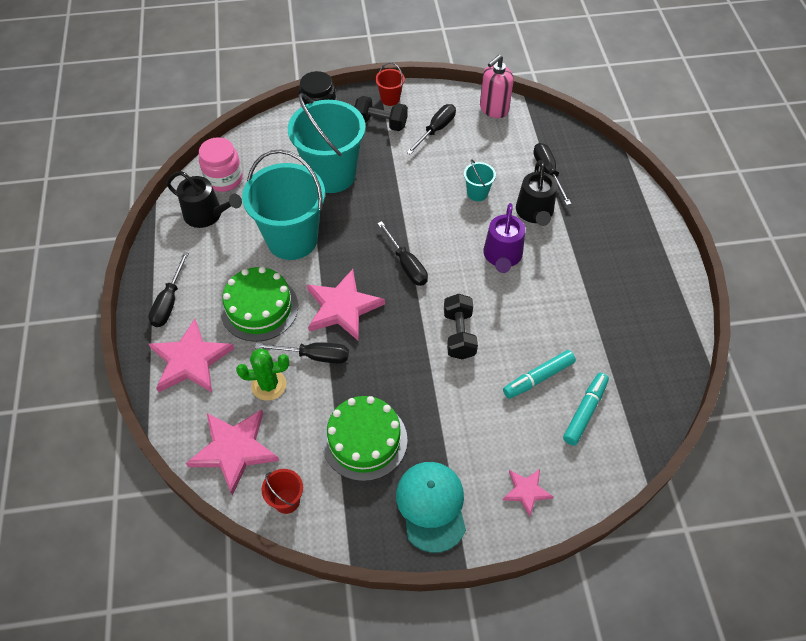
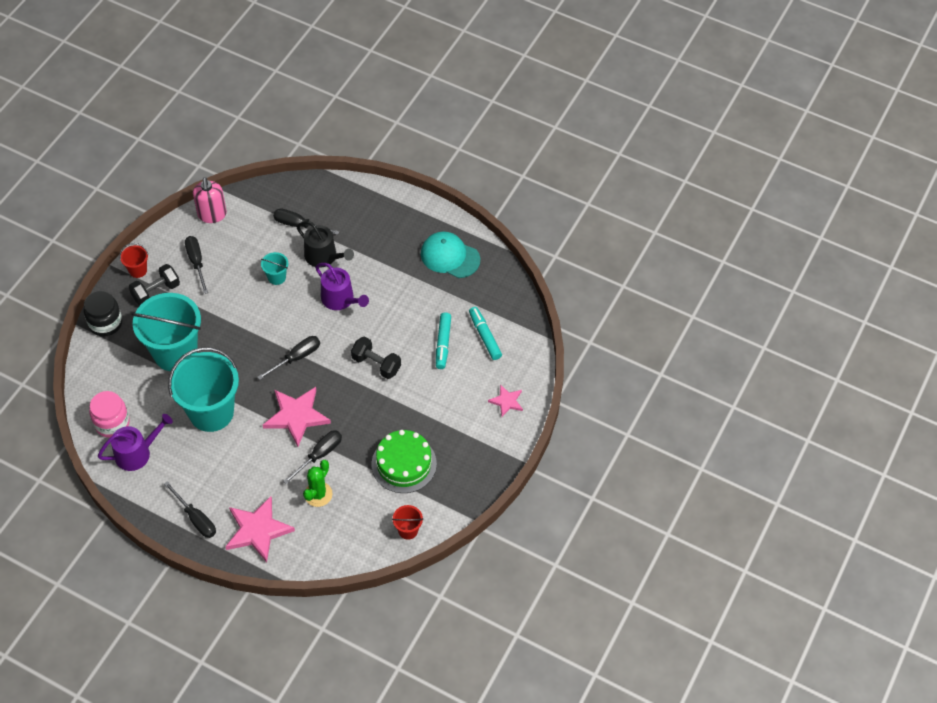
camera: 55 degrees left, 0 degrees up
black watering can [166,171,242,228] -> purple watering can [98,414,173,471]
pink star [186,409,279,496] -> none
green cake [221,267,298,342] -> none
black screwdriver [377,221,428,286] -> black screwdriver turned 45 degrees counterclockwise [257,336,320,380]
turquoise cap [396,462,466,553] -> turquoise cap moved to [421,232,480,278]

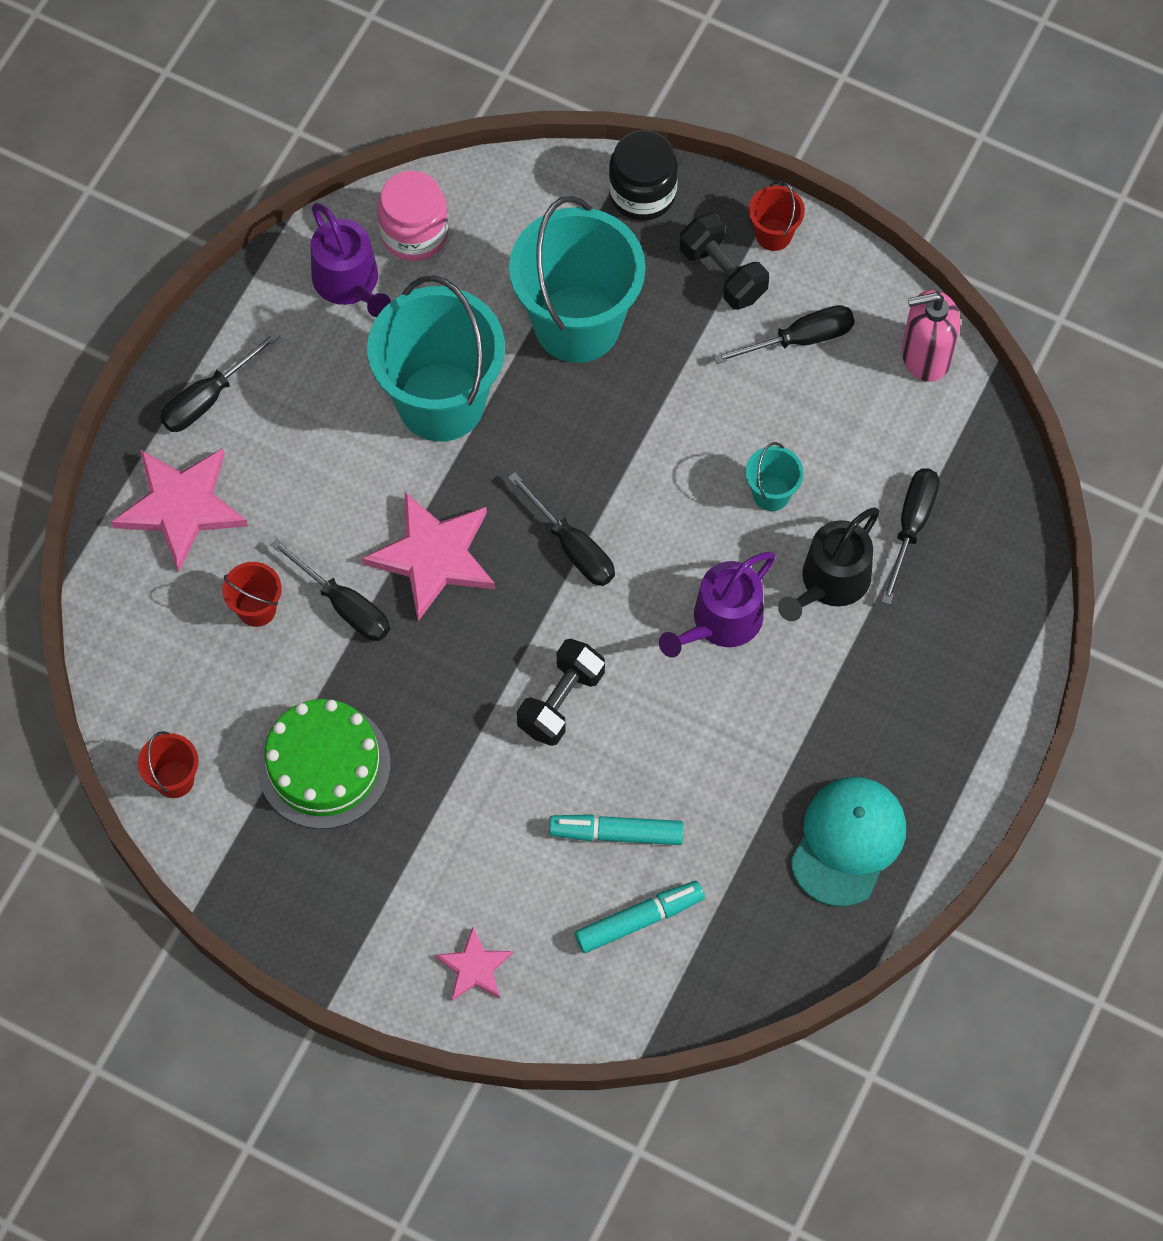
camera: 90 degrees right, 10 degrees up
green cactus [303,460,333,507] -> red bucket [222,562,282,627]

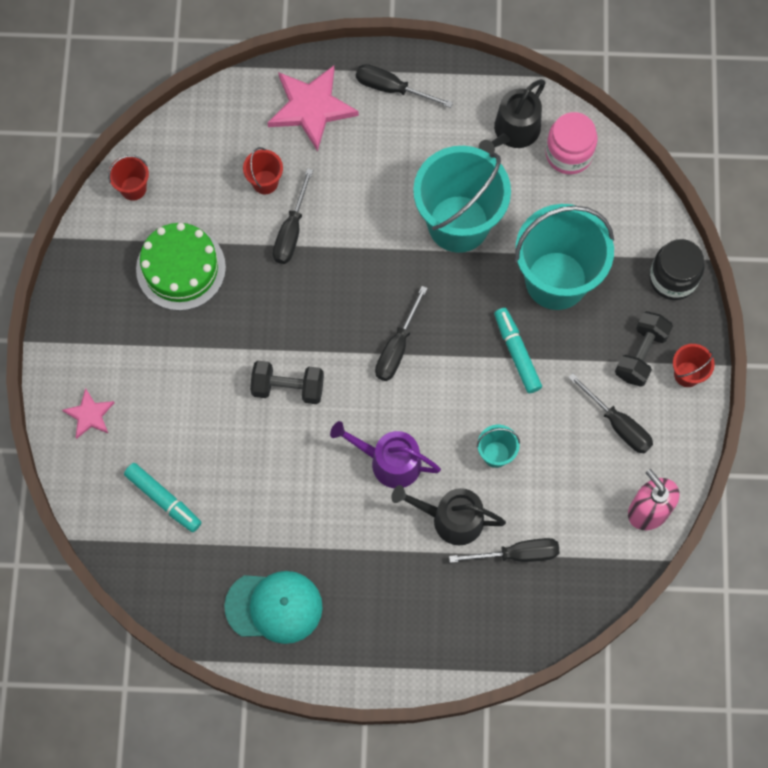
camera: 65 degrees right, 5 degrees up
purple watering can [311,203,391,317] -> black watering can [479,79,546,154]
pink star [362,492,495,621] -> none
turquoise marker [549,814,684,845] -> turquoise marker moved to [494,308,542,393]

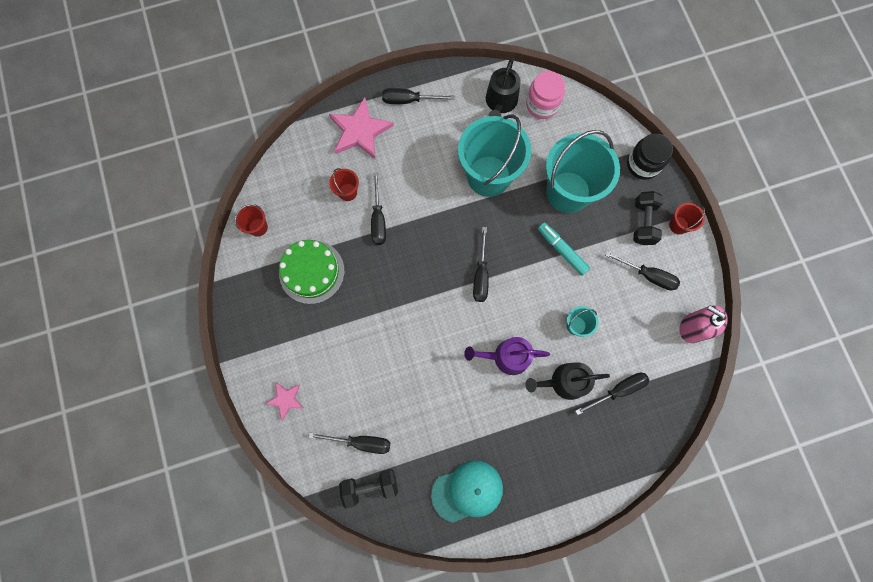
camera: 20 degrees left, 5 degrees up
turquoise marker [124,463,201,532] -> black screwdriver [309,433,390,454]
black dumbbell [250,361,324,404] -> black dumbbell moved to [339,469,398,508]

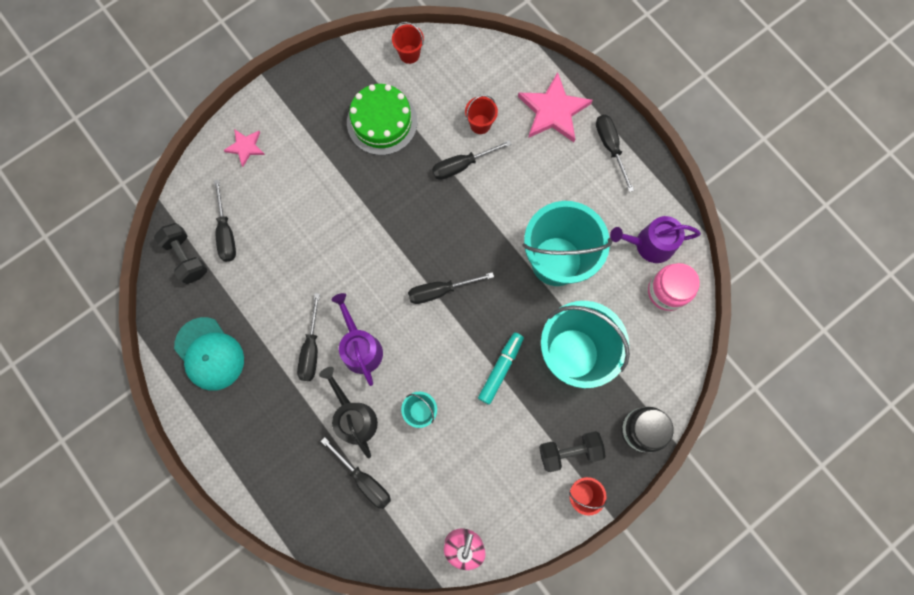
camera: 70 degrees right, 0 degrees up
black watering can [486,58,521,117] -> purple watering can [610,216,701,263]
black screwdriver [605,252,680,290] -> black screwdriver moved to [297,293,320,381]

